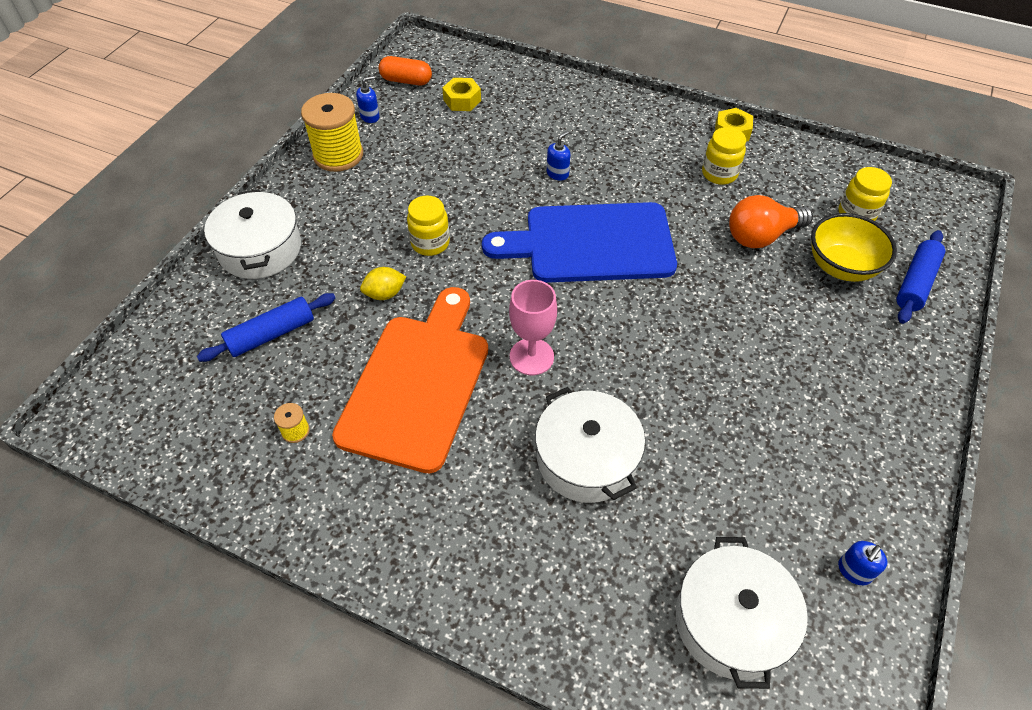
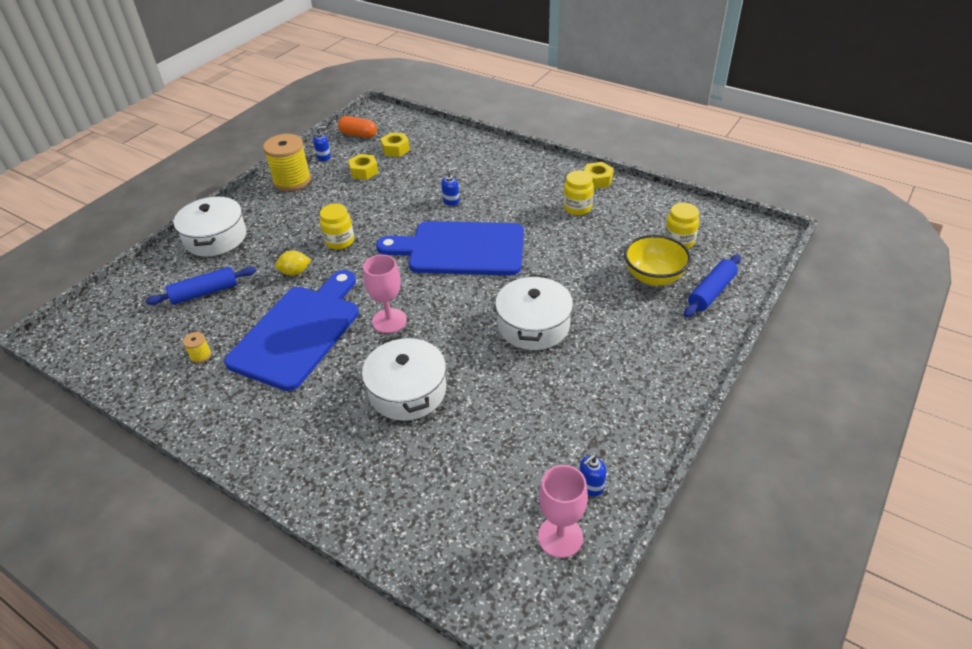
camera: 10 degrees right, 10 degrees down
orange cutting board [332,287,488,474] -> blue cutting board [224,270,359,391]
white pot [676,537,808,689] -> white pot moved to [495,275,573,350]
orange light bulb [729,195,813,248] -> none
none -> yellow nut [348,154,378,180]
none -> pink goblet [538,465,588,558]

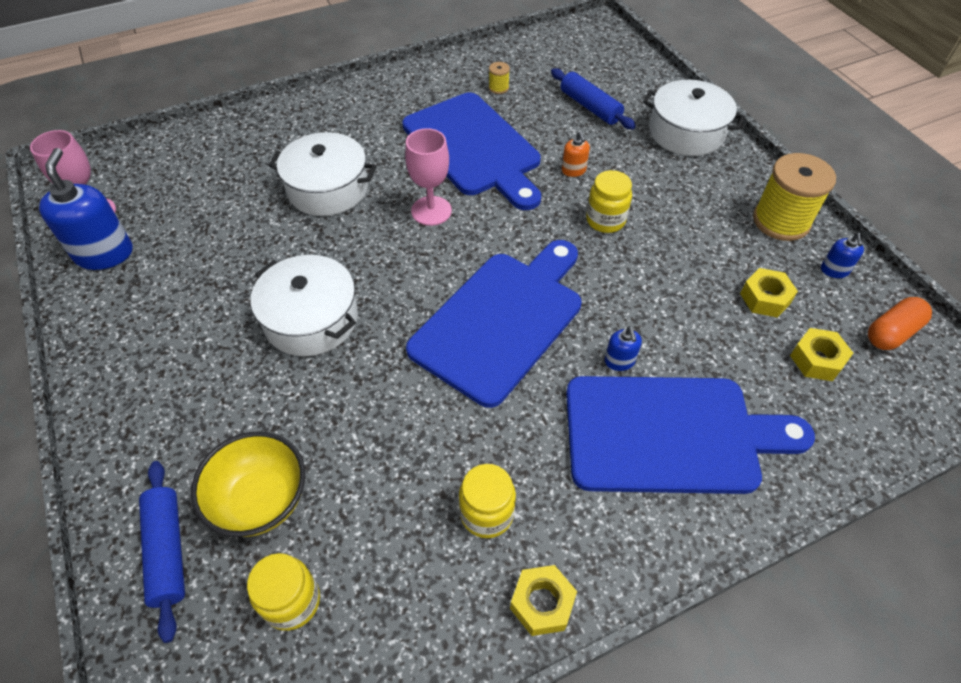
camera: 120 degrees right, 10 degrees up
blue rolling pin [145,267,256,305] -> blue rolling pin turned 45 degrees counterclockwise [551,68,636,129]
yellow lemon [275,251,311,275] -> orange soap dispenser [562,131,590,177]
blue soap dispenser [579,455,606,496] -> blue soap dispenser [39,148,132,270], size x2.08
none -> blue cutting board [566,376,815,494]

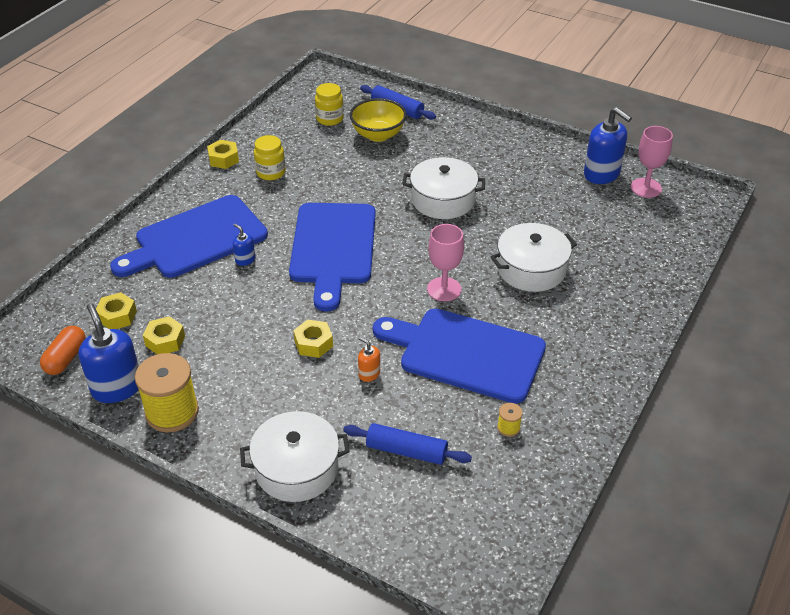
camera: 145 degrees right, 10 degrees down
yellow jar [586,170,632,233] -> yellow nut [293,319,333,358]
blue soap dispenser [821,233,864,278] -> blue soap dispenser [78,303,139,403], size x2.08

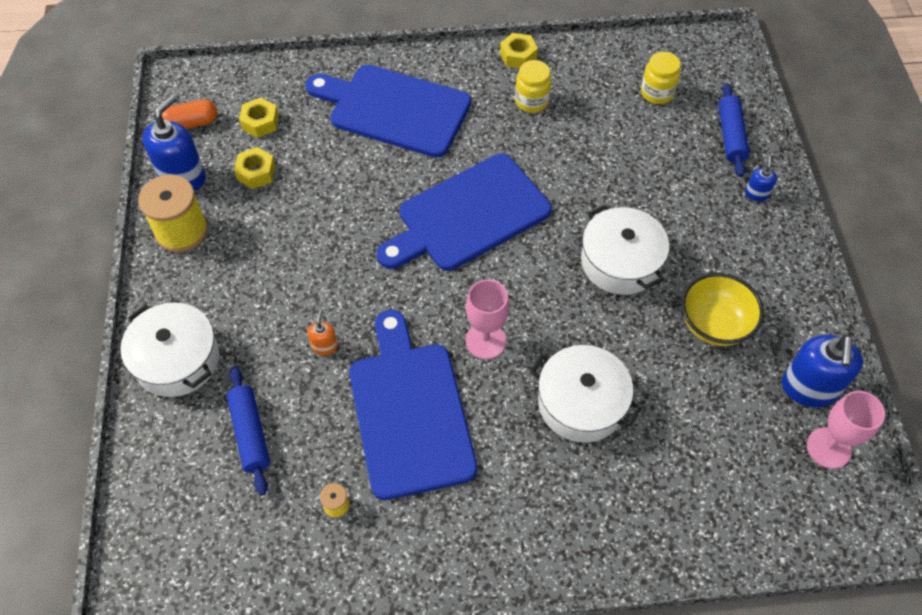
camera: 55 degrees right, 15 degrees up
blue soap dispenser [233,224,256,266] -> blue soap dispenser moved to [745,155,777,201]
yellow nut [293,319,333,358] -> none
yellow bowl [350,98,407,142] -> yellow bowl moved to [681,273,764,346]

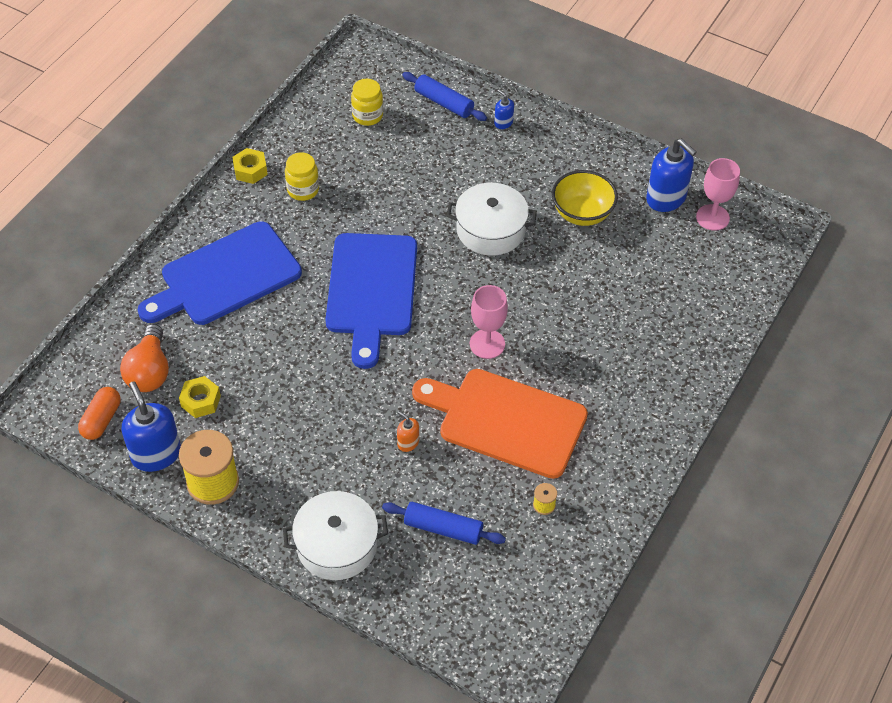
camera: 55 degrees left, 5 degrees down
yellow nut [239,98,279,138] -> orange light bulb [120,324,169,392]
blue cutting board [349,310,477,500] -> orange cutting board [412,369,588,479]
white pot [530,345,642,443] -> none

